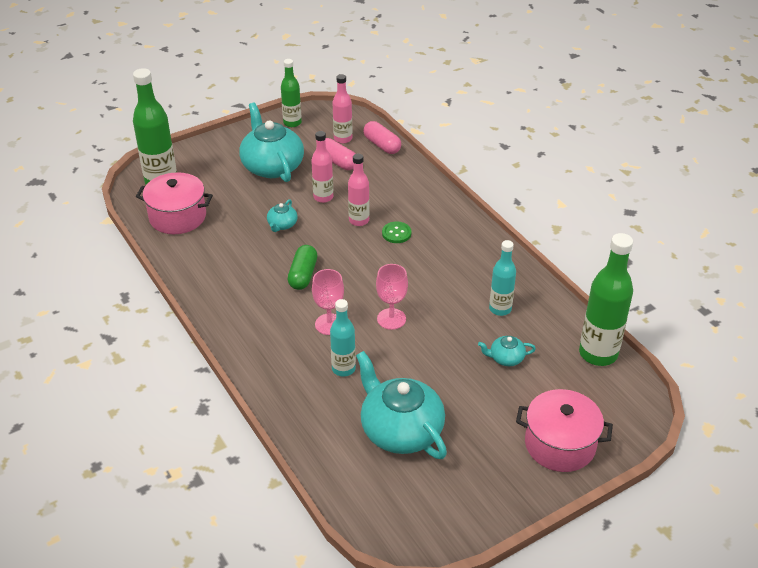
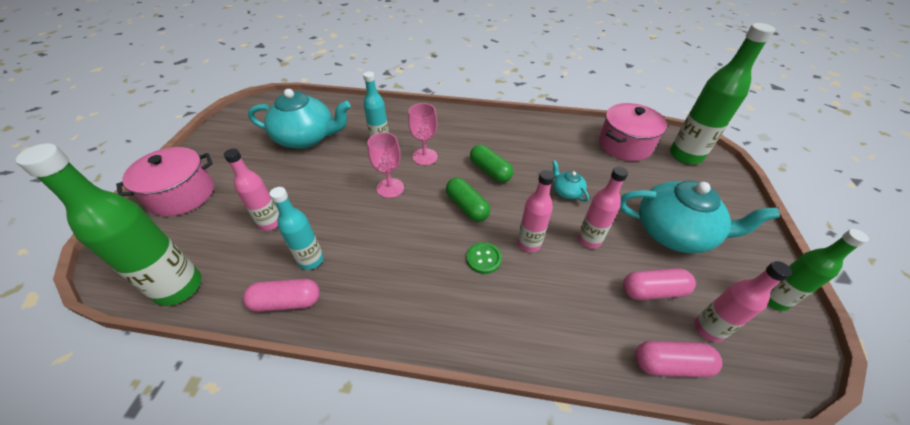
camera: 130 degrees right, 5 degrees up
turquoise teapot [478,336,536,366] -> pink bottle [224,149,279,231]
none -> pink capsule [243,279,320,312]
none -> green capsule [446,178,490,222]

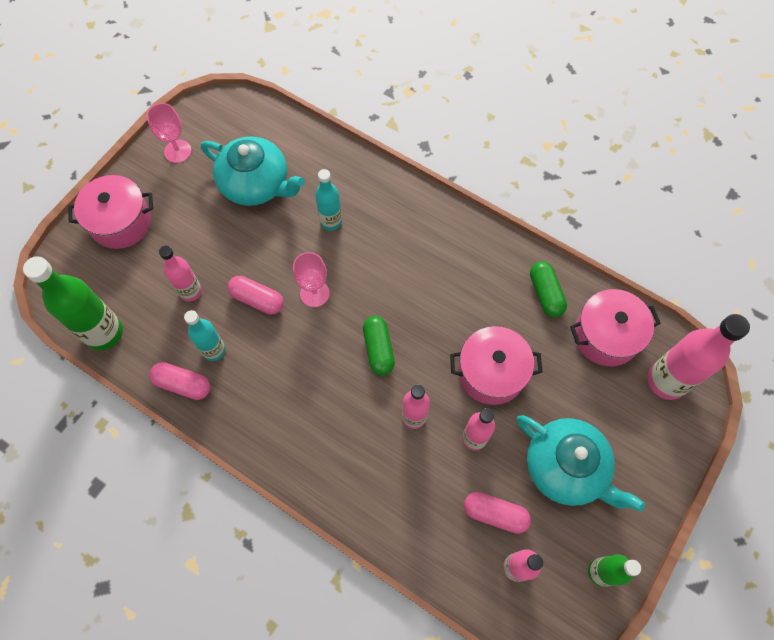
camera: 25 degrees right, 20 degrees up
pink goblet [408,103,438,165] -> pink goblet moved to [147,103,192,163]
green button [466,242,502,274] -> none
green capsule [470,145,513,183] -> green capsule moved to [530,261,567,317]
turquoise teapot [552,160,589,202] -> pink pot [450,326,542,405]
pink capsule [635,341,722,377] -> pink capsule moved to [227,276,284,314]
green bottle [670,23,775,165] -> pink bottle [648,314,750,400]

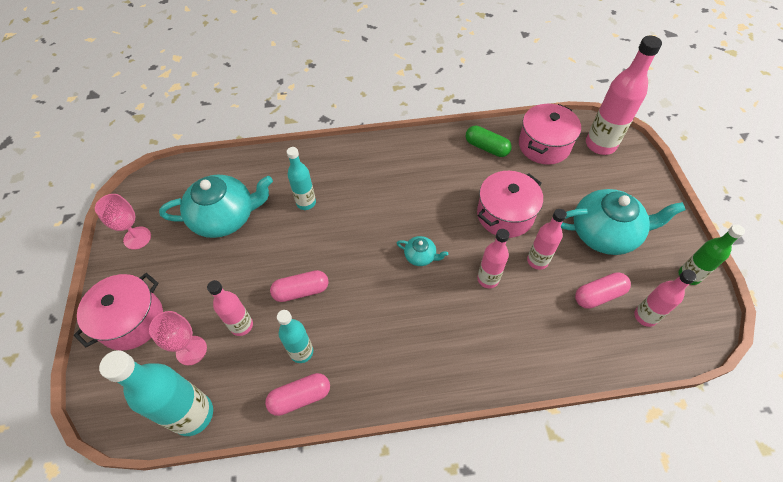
camera: 40 degrees left, 10 degrees down
green bottle [23,256,123,350] -> turquoise bottle [99,350,213,436]
pink goblet [293,252,330,307] -> pink goblet moved to [149,311,207,365]
green capsule [363,316,395,375] -> turquoise teapot [397,236,448,266]

